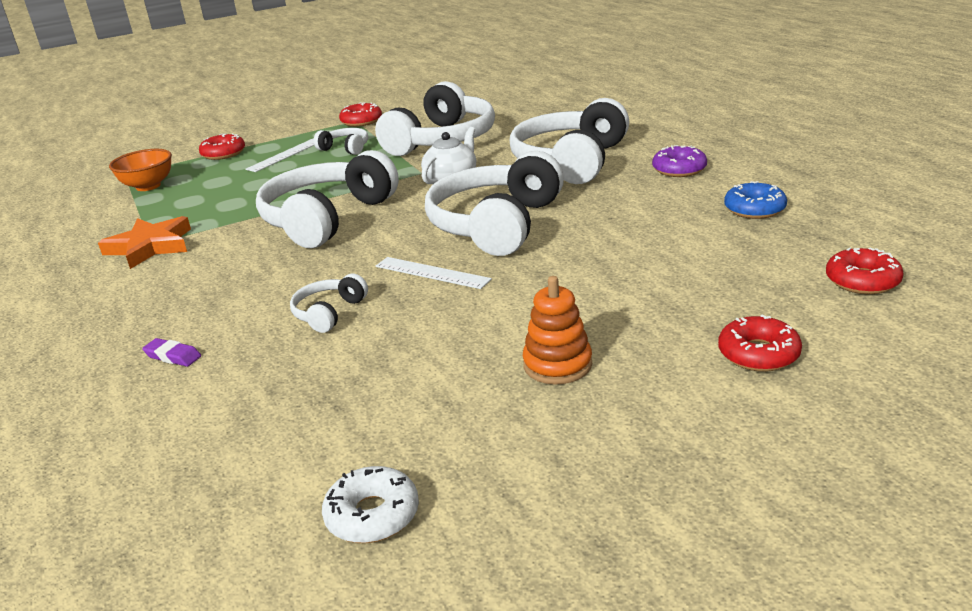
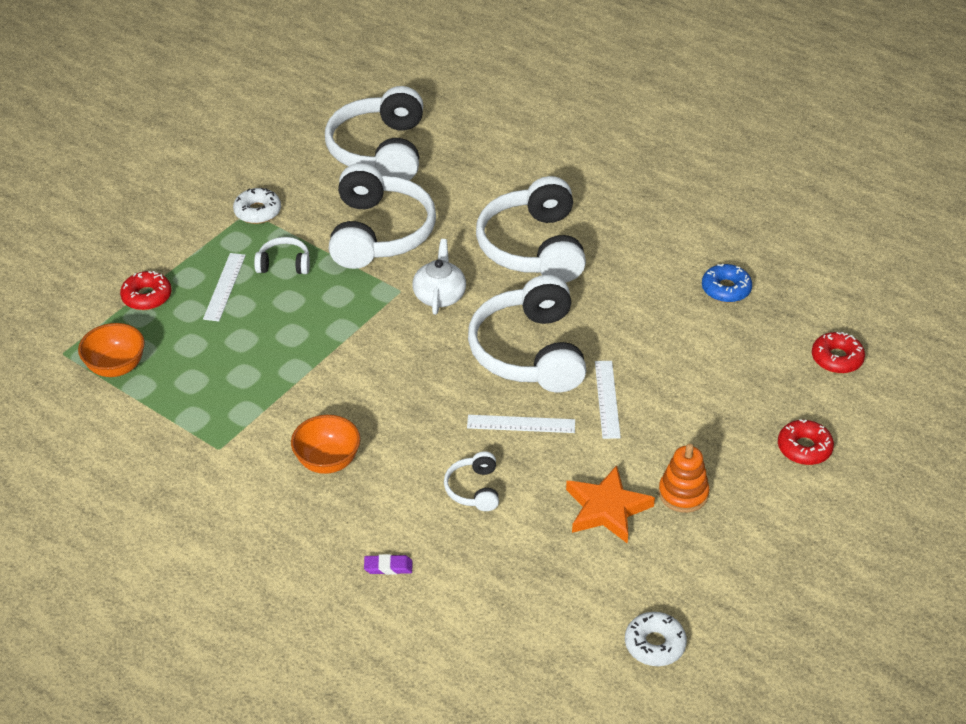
camera: 30 degrees left, 15 degrees up
orange star [98,216,191,269] -> orange star moved to [566,465,655,543]
white headphones [256,150,399,248] -> white headphones moved to [325,86,423,180]
red donut [339,102,382,127] -> white donut [233,188,281,224]
purple donut [652,145,707,177] -> none
none -> orange bowl [291,415,360,474]
none -> white ruler [595,361,621,439]

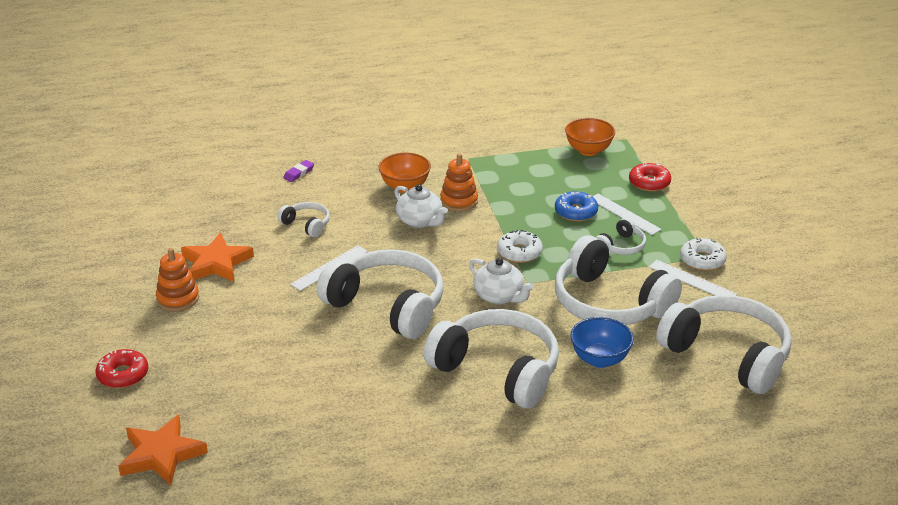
camera: 130 degrees right, 10 degrees down
white ruler [595,361,621,439] -> white ruler moved to [649,260,737,296]
white donut [625,612,687,666] -> white donut moved to [497,230,543,263]
blue donut [702,264,752,303] -> blue donut moved to [555,191,598,222]
red donut [812,332,865,374] -> orange star [118,415,208,485]
none -> white teapot [394,184,448,228]
none -> orange stacking toy [440,153,478,211]
none -> blue bowl [570,317,634,368]

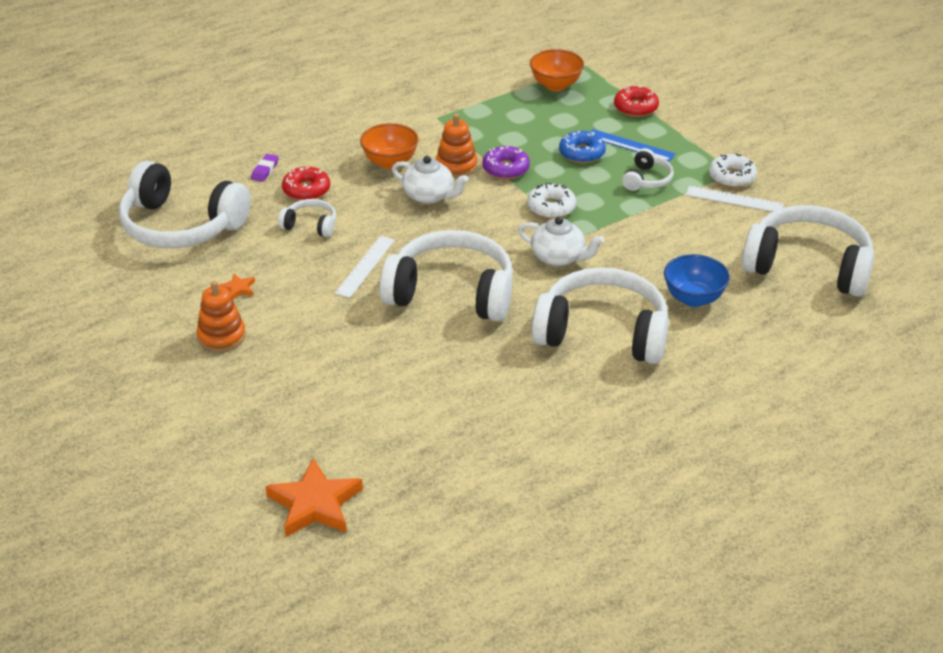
camera: 20 degrees left, 5 degrees up
red donut [95,349,148,388] -> red donut moved to [282,167,330,200]
orange star [181,233,254,282] -> orange star [219,274,255,299], size x0.44
white headphones [555,235,682,325] -> white headphones moved to [119,161,251,248]
white ruler [592,193,662,235] -> blue ruler [590,129,676,162]
none -> purple donut [482,146,530,179]

